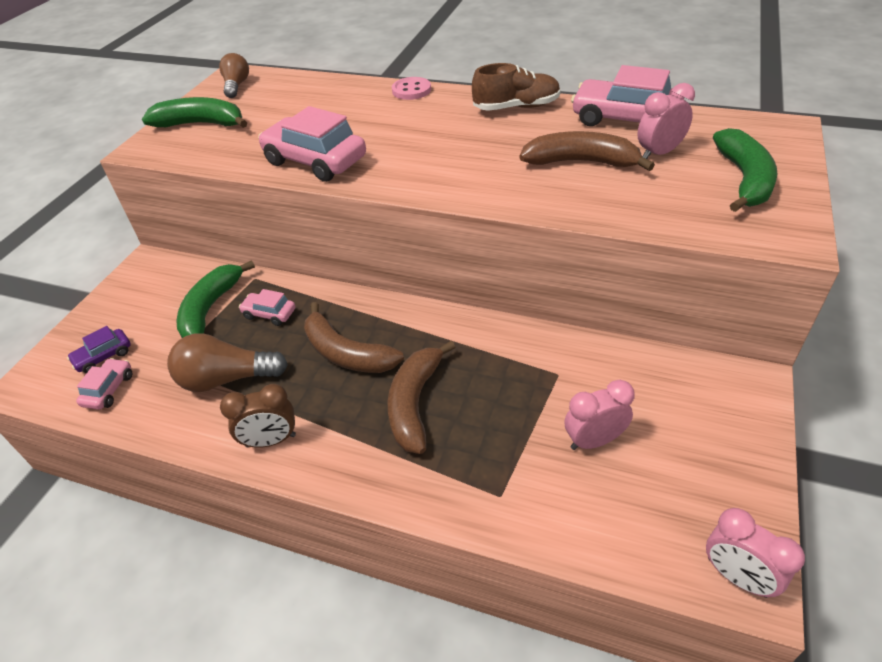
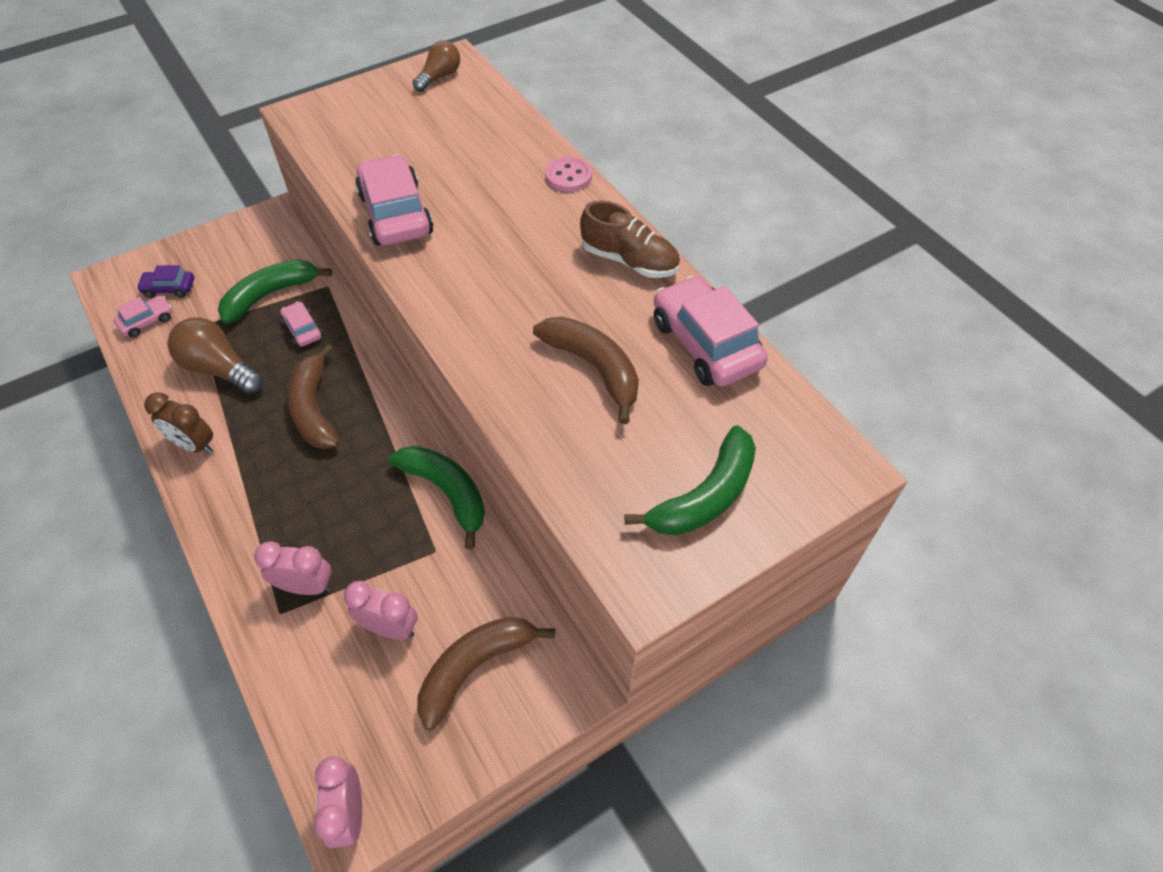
camera: 35 degrees right, 10 degrees up
green banana [142,97,247,128] -> green banana moved to [388,446,485,549]
brown banana [388,341,455,454] -> brown banana moved to [417,617,555,730]
pink clock [637,83,695,159] -> pink clock moved to [254,541,331,595]

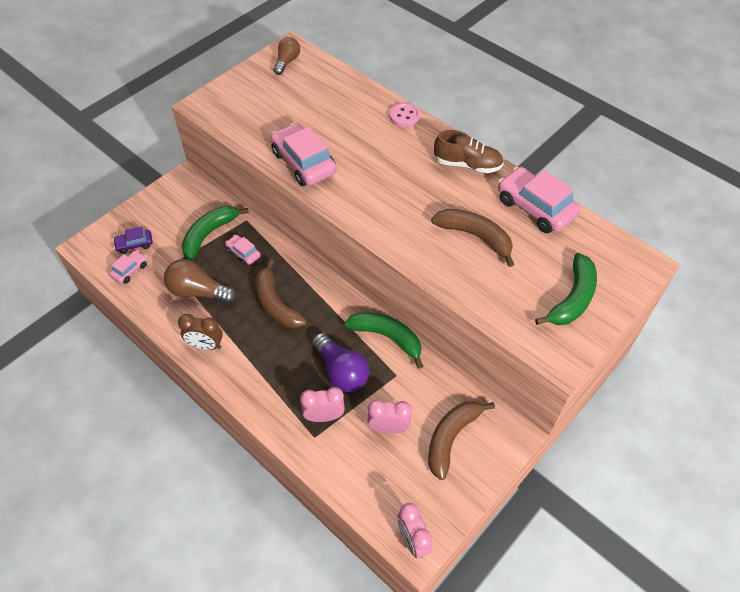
camera: 15 degrees left, 0 degrees up
none -> purple light bulb [312,333,369,392]

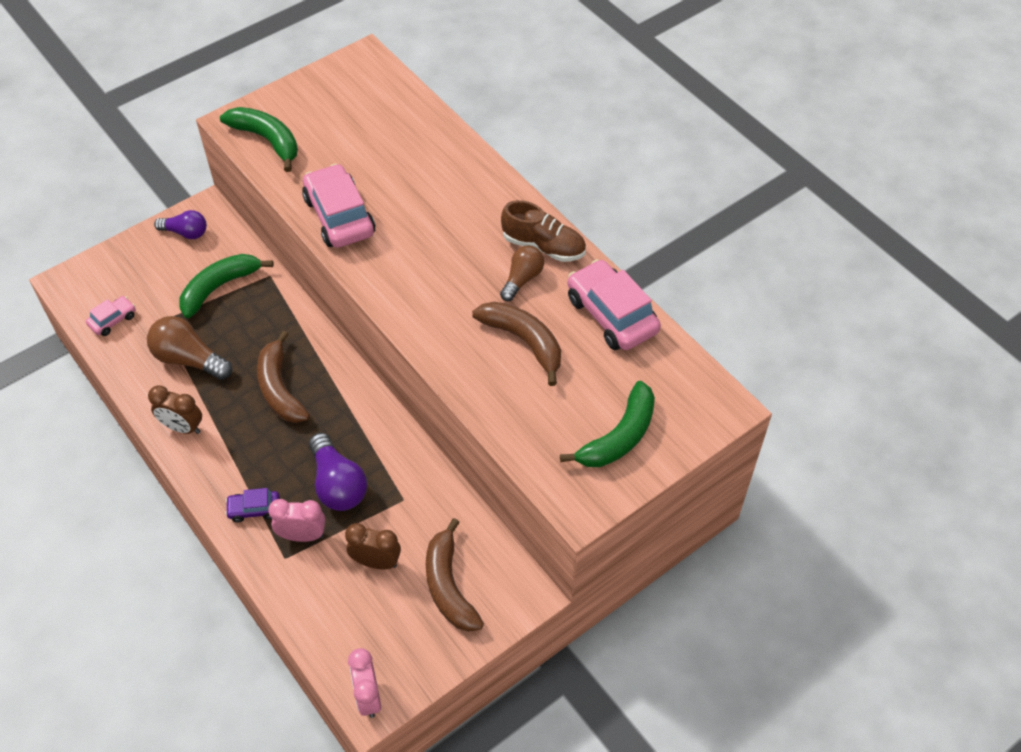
camera: 10 degrees right, 0 degrees up
purple car [113,227,153,254] -> purple car moved to [225,488,280,522]
pink car [225,235,261,266] -> none
brown light bulb [273,37,300,75] -> brown light bulb moved to [500,246,544,301]
green banana [344,312,423,369] -> green banana moved to [220,107,298,172]
pink clock [368,400,412,434] -> brown clock [345,523,401,569]
pink button [390,103,421,127] -> none
brown banana [428,401,495,480] -> brown banana turned 60 degrees counterclockwise [426,518,484,632]
none -> purple light bulb [154,210,207,239]

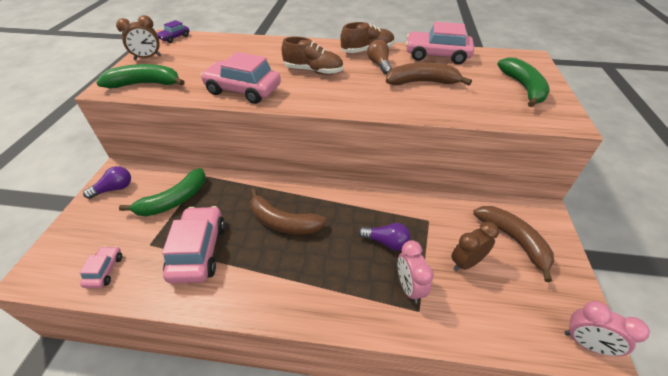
camera: 45 degrees left, 10 degrees down
brown light bulb [147,316,233,380] -> pink car [162,206,225,284]
brown clock [148,385,202,434] -> brown clock moved to [116,15,161,60]
green banana [179,254,274,318] -> green banana turned 135 degrees counterclockwise [119,168,206,216]
purple car [225,488,280,522] -> purple car moved to [157,20,189,43]
pink clock [268,499,325,542] -> pink clock turned 60 degrees counterclockwise [398,240,434,304]
purple light bulb [309,433,367,511] -> purple light bulb [358,223,411,251], size x0.65
brown banana [426,518,484,632] -> brown banana turned 150 degrees counterclockwise [473,206,554,282]
none -> brown shoe [281,37,343,75]

